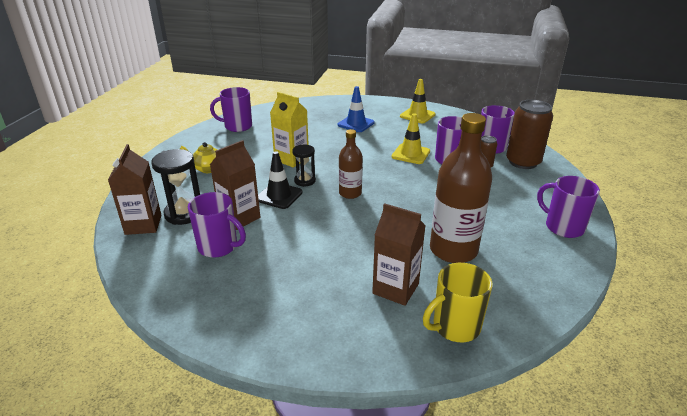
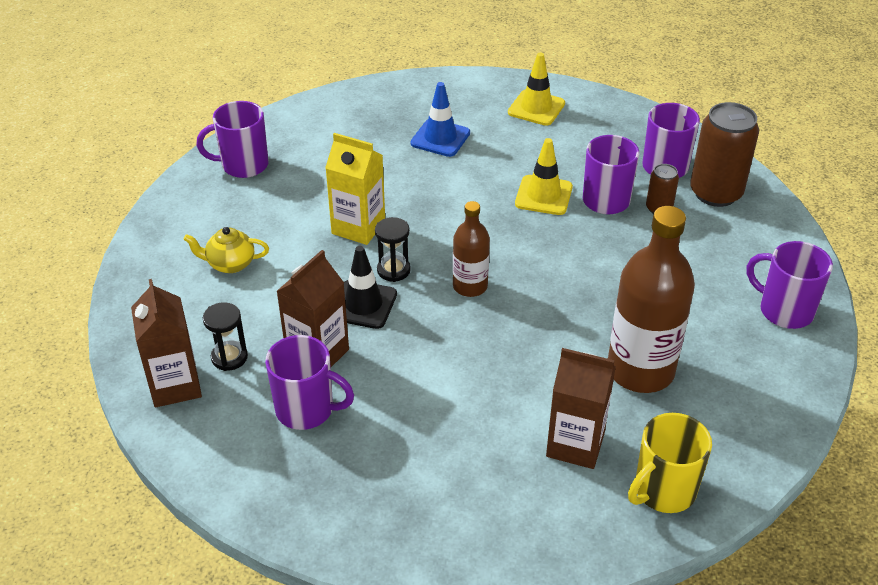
camera: 10 degrees left, 10 degrees up
black hourglass [151,149,200,225] -> black hourglass [203,303,248,371], size x0.62

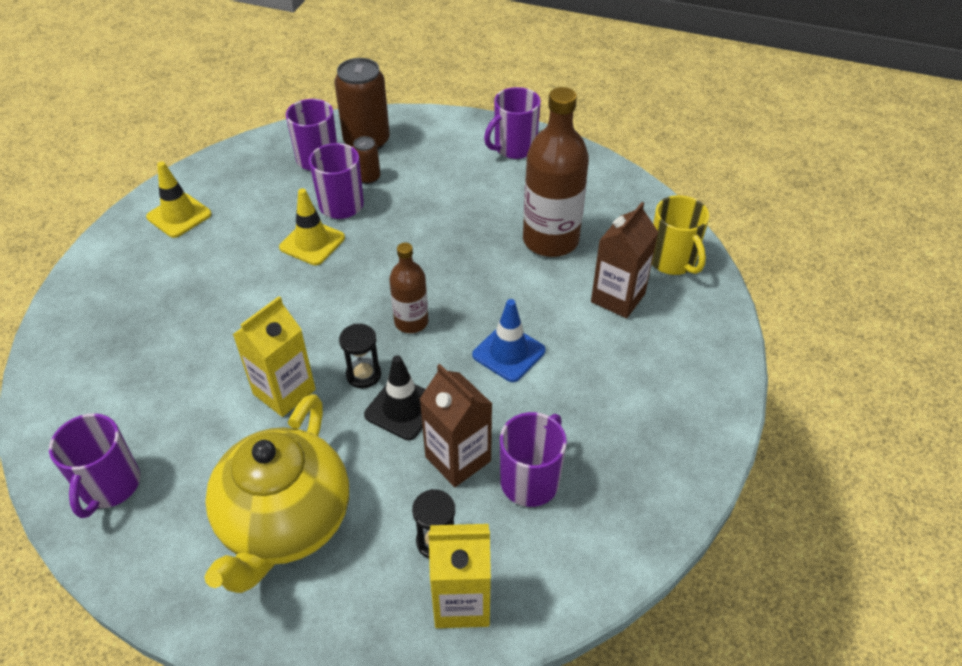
camera: 75 degrees left, 5 degrees up
brown carton [131,279,202,407] -> yellow carton [428,524,491,628]
yellow teapot [184,227,269,273] -> yellow teapot [204,394,349,593], size x2.32
blue traffic cone [410,82,470,157] -> blue traffic cone moved to [472,299,546,382]

